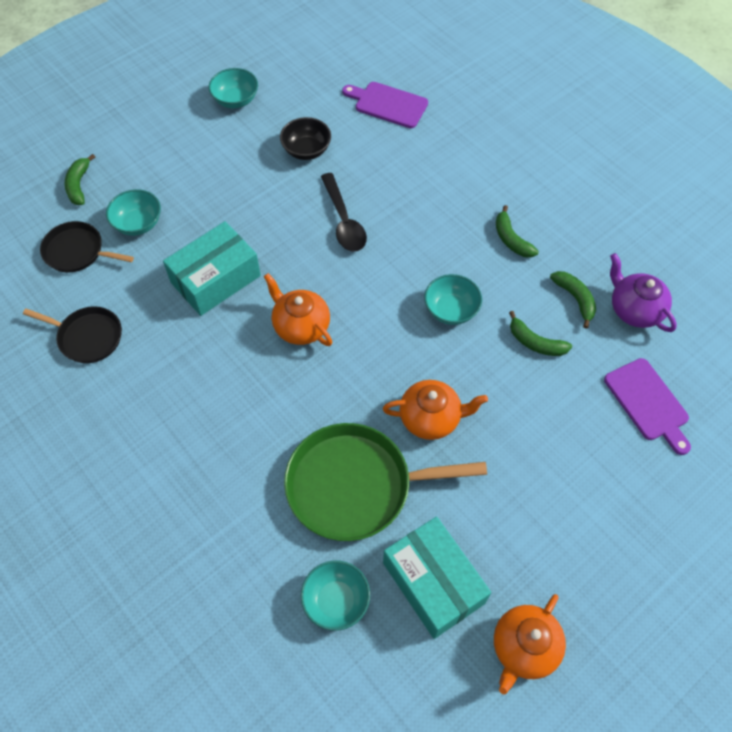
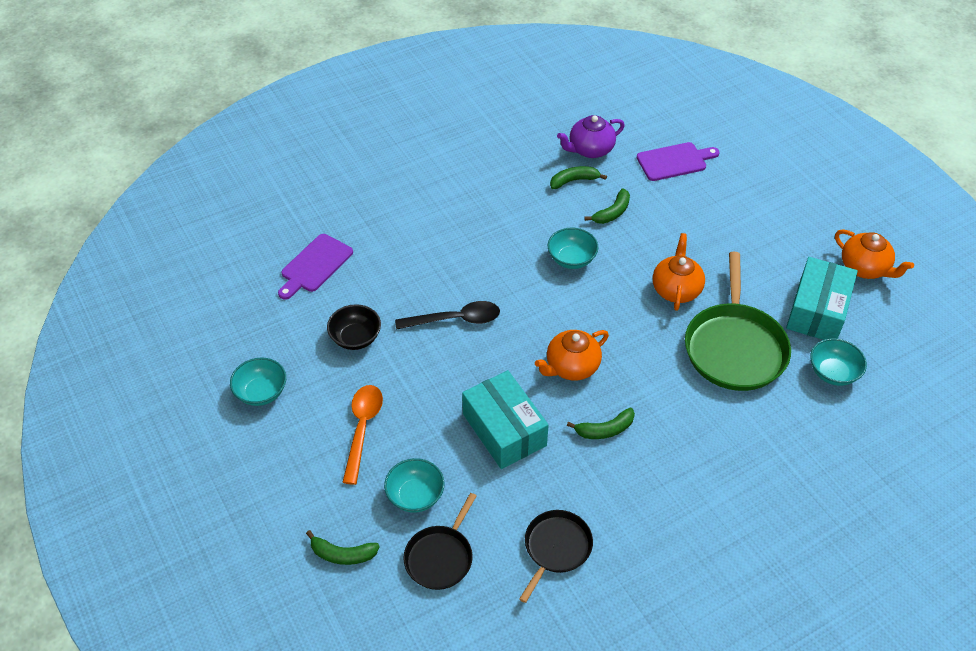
camera: 80 degrees left, 10 degrees down
turquoise box [383,516,491,639] -> turquoise box turned 45 degrees counterclockwise [786,257,858,340]
green banana [496,205,539,258] -> green banana moved to [567,408,635,439]
none -> orange spoon [342,385,383,485]

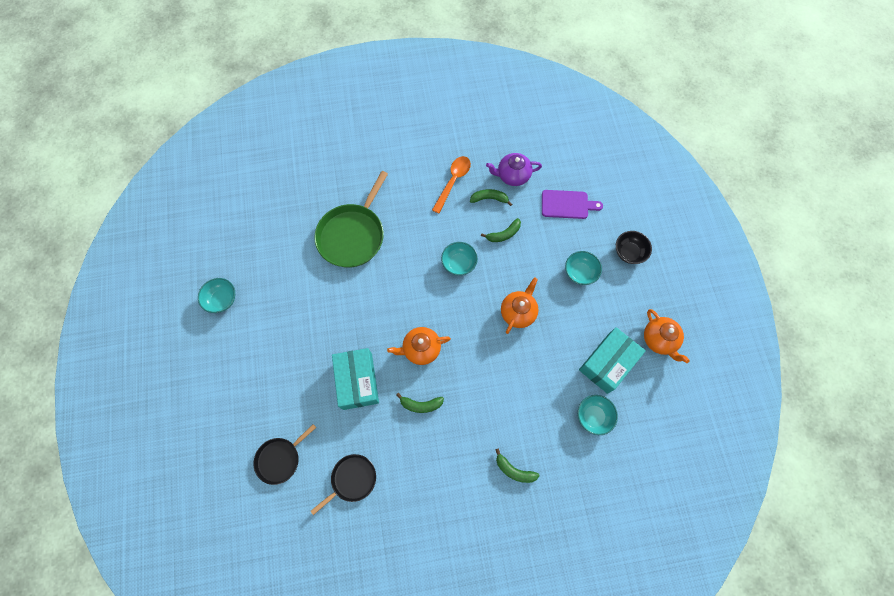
camera: 20 degrees right, 20 degrees up
purple cutting board [278,234,353,300] -> none
green banana [306,530,380,565] -> green banana moved to [495,448,539,483]
black bowl [327,304,381,350] -> black bowl moved to [616,231,652,264]
orange spoon [342,385,383,485] -> orange spoon moved to [432,156,471,213]
turquoise bowl [384,458,445,513] -> turquoise bowl moved to [565,251,602,285]
black spoon [395,301,500,330] -> none
green pan [685,252,791,391] -> green pan moved to [314,171,388,268]

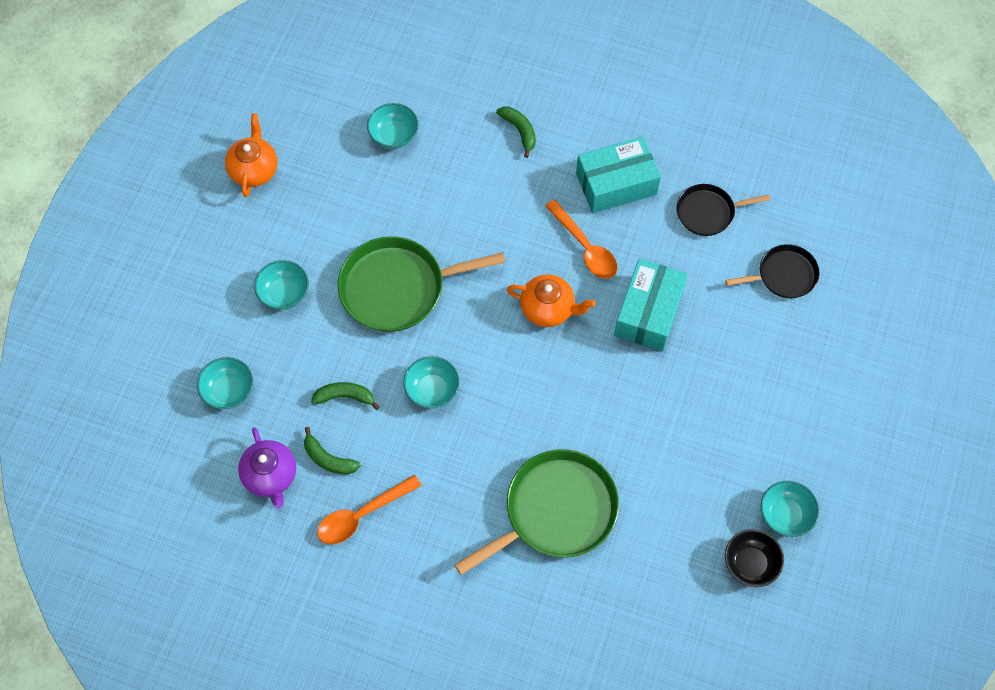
camera: 150 degrees left, 5 degrees down
green banana [396,393,444,413] -> orange spoon [545,199,617,279]
purple teapot [486,153,542,186] -> purple teapot turned 45 degrees clockwise [238,427,296,509]
orange teapot [501,277,539,334] -> green pan [337,236,506,332]
purple cutting board [542,190,603,219] -> turquoise bowl [197,357,253,409]
turquoise box [579,327,646,394] -> turquoise box moved to [576,137,661,213]
black bowl [616,231,652,264] -> black bowl moved to [725,529,784,587]

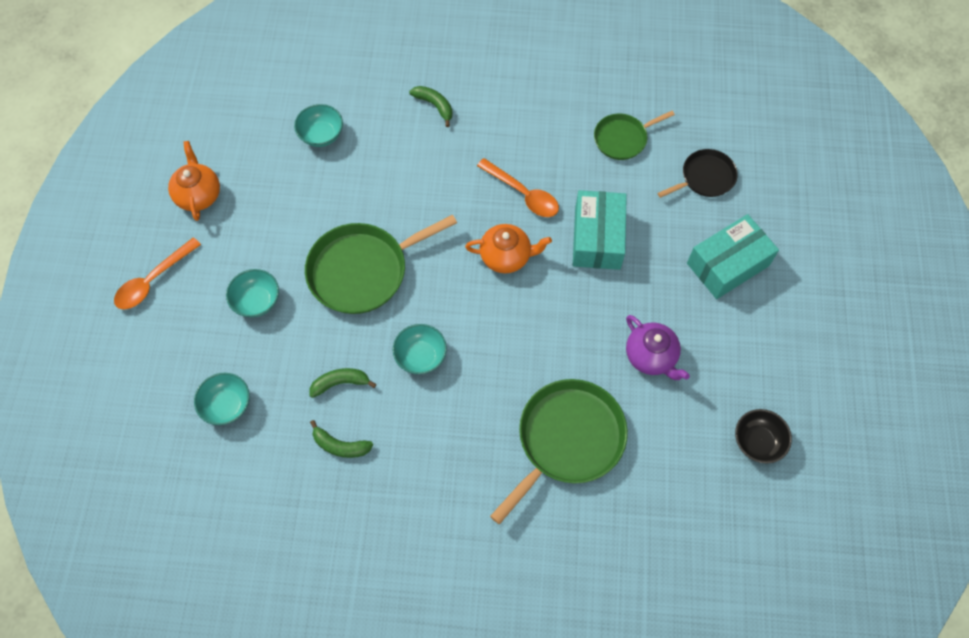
camera: 15 degrees left, 0 degrees up
purple teapot [238,427,296,509] -> purple teapot moved to [626,315,690,380]
orange spoon [317,475,422,544] -> orange spoon moved to [114,237,201,310]
turquoise box [576,137,661,213] -> turquoise box moved to [687,214,779,299]
black pan [677,184,770,236] -> green pan [594,111,675,160]
turquoise bowl [761,481,819,537] -> none

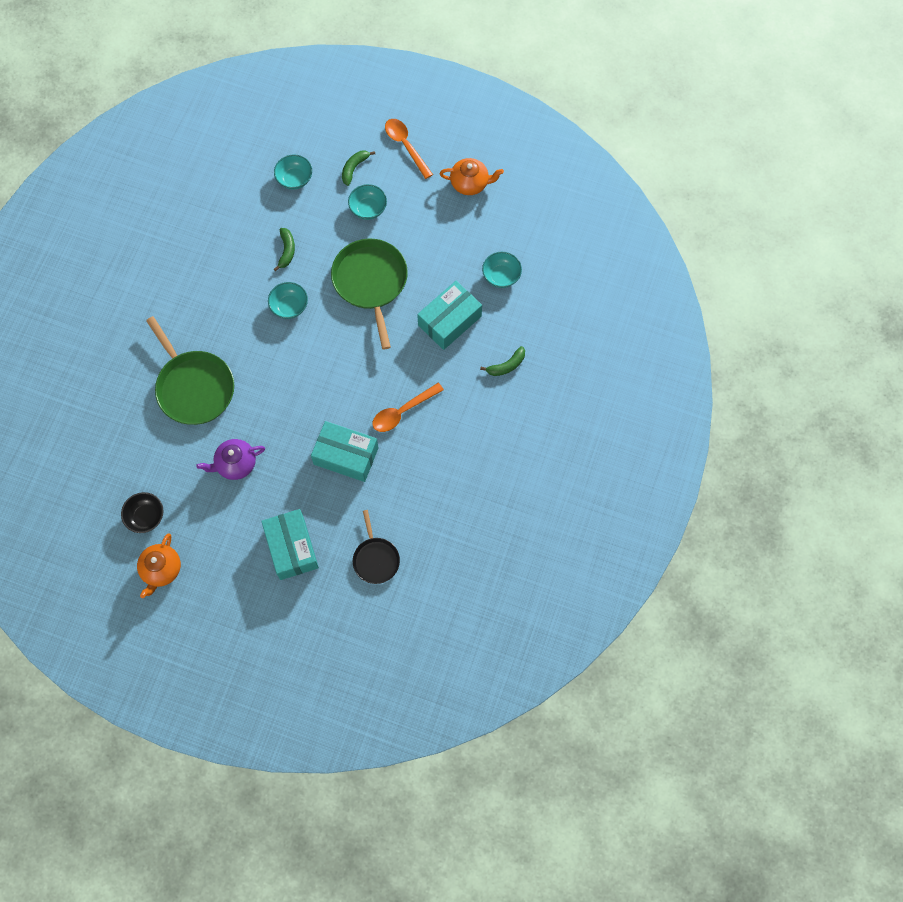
camera: 105 degrees right, 5 degrees up
green banana [310,420,373,458] -> green banana moved to [342,150,375,186]
orange teapot [465,224,552,273] -> orange teapot moved to [137,534,181,598]
green pan [594,111,675,160] -> none
none -> turquoise box [417,281,482,350]

